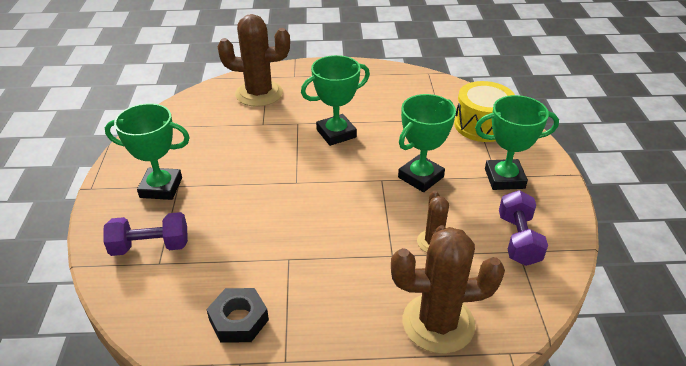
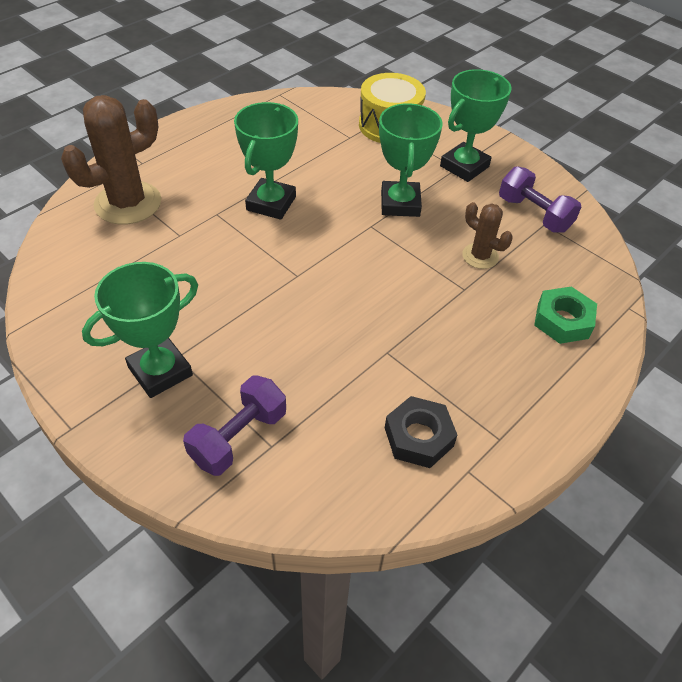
camera: 45 degrees left, 10 degrees up
brown cactus [391,227,505,354] -> green nut [534,287,597,344]

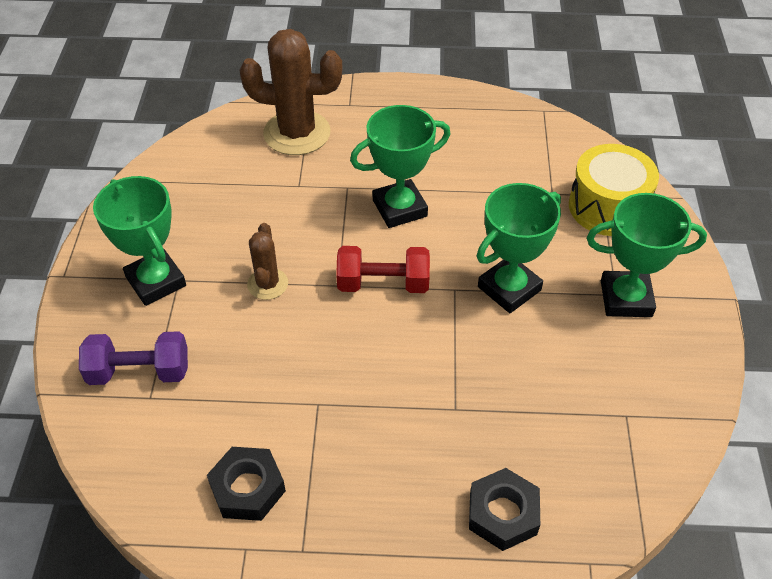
camera: 50 degrees right, 0 degrees up
green trophy [82,262,198,398] -> green trophy turned 45 degrees clockwise [93,176,186,306]
brown cactus [462,202,513,269] -> brown cactus moved to [247,223,288,300]
purple dumbbell [499,166,581,233] -> none
green nut [534,287,597,344] -> black nut [469,468,540,551]
none -> red dumbbell [336,246,430,293]

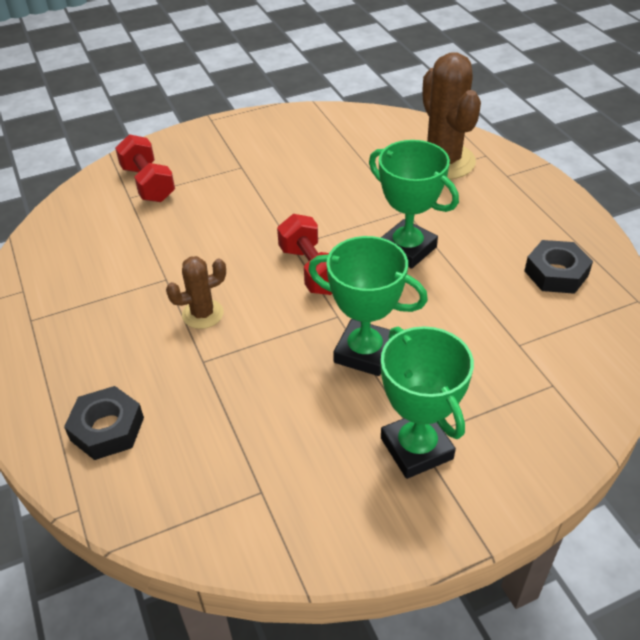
camera: 65 degrees right, 5 degrees down
purple dumbbell [79,331,188,385] -> red dumbbell [115,134,175,202]
green trophy [93,176,186,306] -> none
black nut [207,447,286,521] -> black nut moved to [524,240,593,294]
brown cactus [247,223,288,300] -> brown cactus moved to [166,256,226,329]
yellow drum [569,144,659,236] -> none

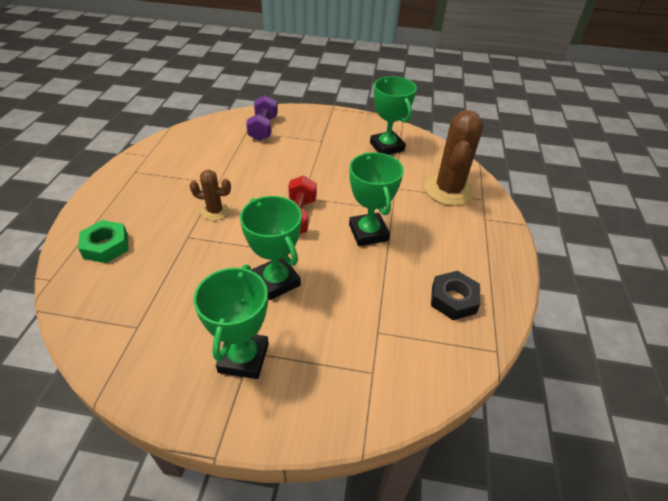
camera: 30 degrees right, 0 degrees up
black nut [64,386,144,460] -> green nut [78,220,128,263]
red dumbbell [115,134,175,202] -> purple dumbbell [246,95,278,141]
none -> green trophy [370,76,417,155]

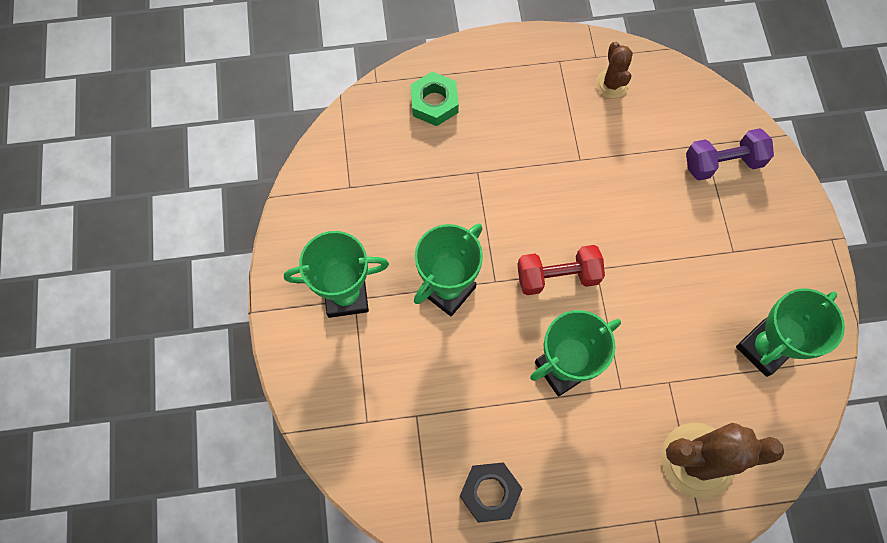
camera: 75 degrees right, 25 degrees up
brown cactus [189,170,231,220] -> brown cactus moved to [596,42,633,98]

